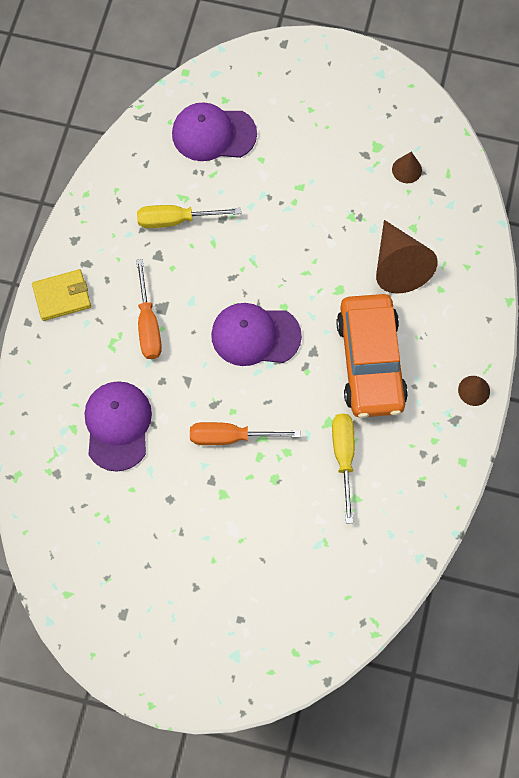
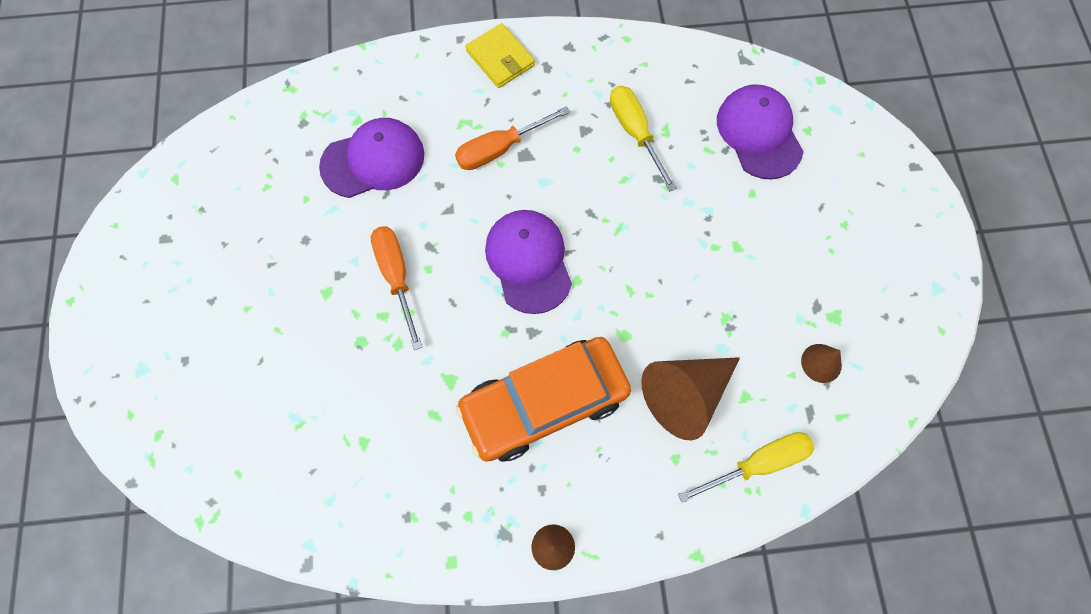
camera: 70 degrees right, 0 degrees up
yellow screwdriver [332,413,355,524] -> yellow screwdriver moved to [678,432,814,503]

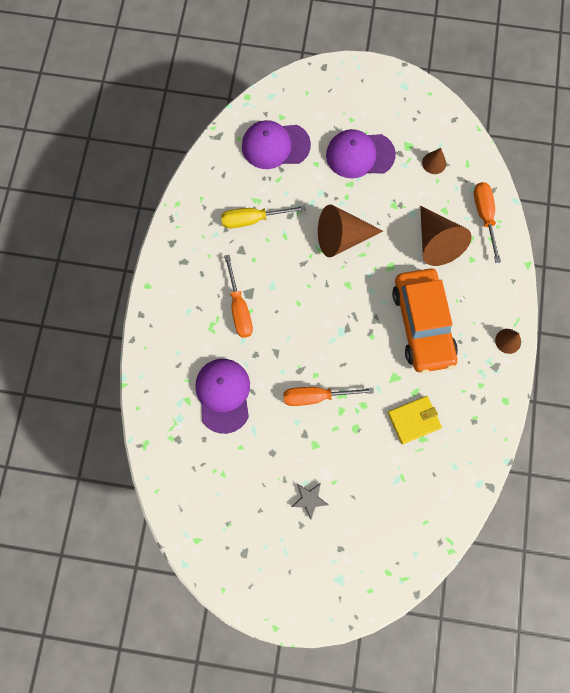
camera: 75 degrees left, 5 degrees up
yellow wallet [465,23,535,88] -> yellow wallet moved to [388,396,442,444]
purple cap [485,210,572,314] -> purple cap moved to [326,129,396,179]
yellow screwdriver [678,432,814,503] -> orange screwdriver [474,182,501,263]
none -> grey star [292,483,329,519]
none -> brown cone [318,205,383,257]

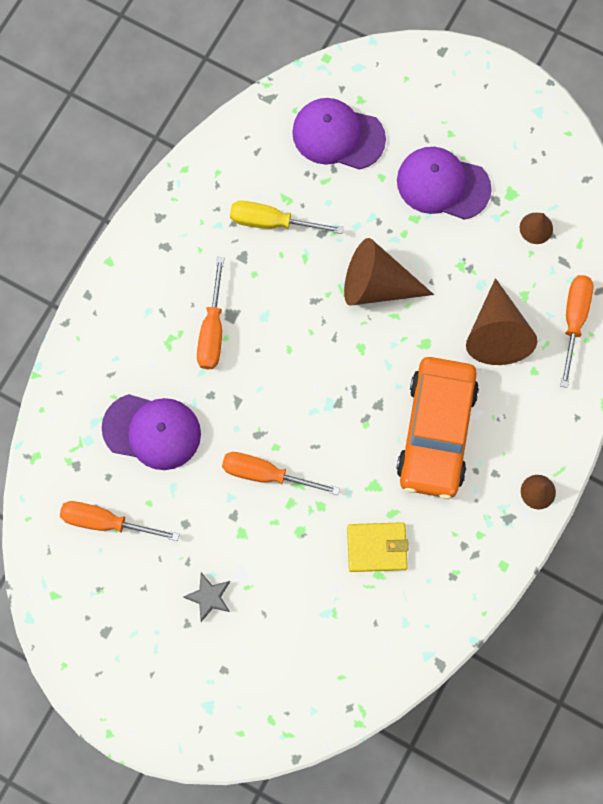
camera: 20 degrees right, 0 degrees up
purple cap [195,359,250,434] -> purple cap turned 90 degrees clockwise [102,394,201,470]
none -> orange screwdriver [60,501,179,541]

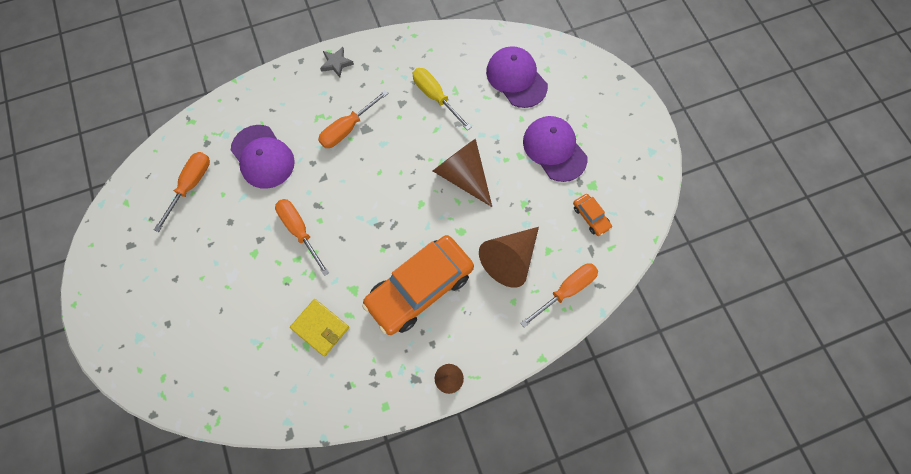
camera: 40 degrees right, 5 degrees down
orange screwdriver [60,501,179,541] -> orange screwdriver turned 60 degrees clockwise [154,152,210,232]
grey star [183,573,230,622] -> grey star moved to [320,47,354,77]
brown cone [519,213,553,244] -> orange car [573,194,612,236]

